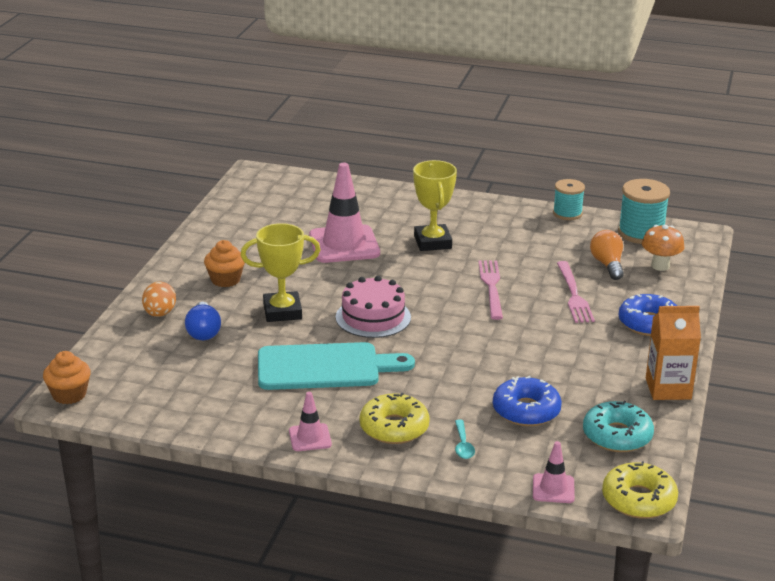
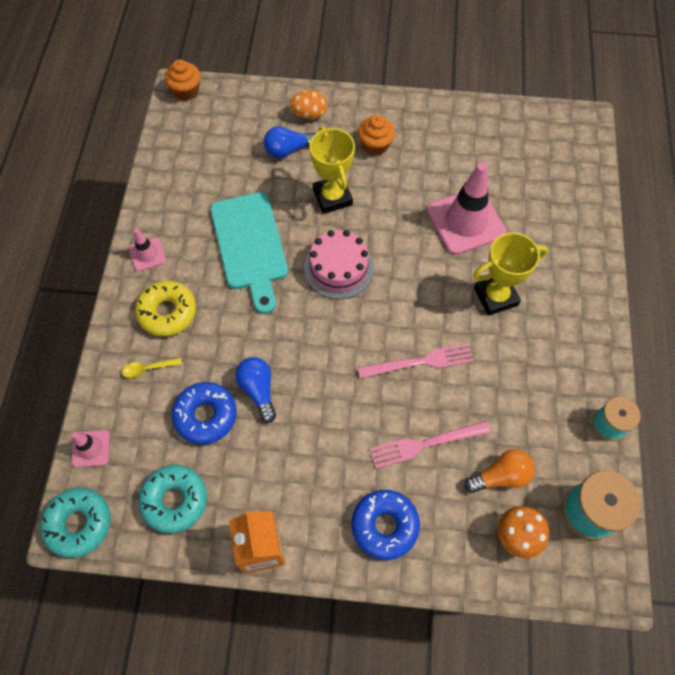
camera: 80 degrees right, 35 degrees up
turquoise spoon [455,420,475,459] -> yellow spoon [122,358,182,378]
yellow donut [602,461,678,519] -> turquoise donut [40,488,111,558]
none -> blue light bulb [235,357,276,423]

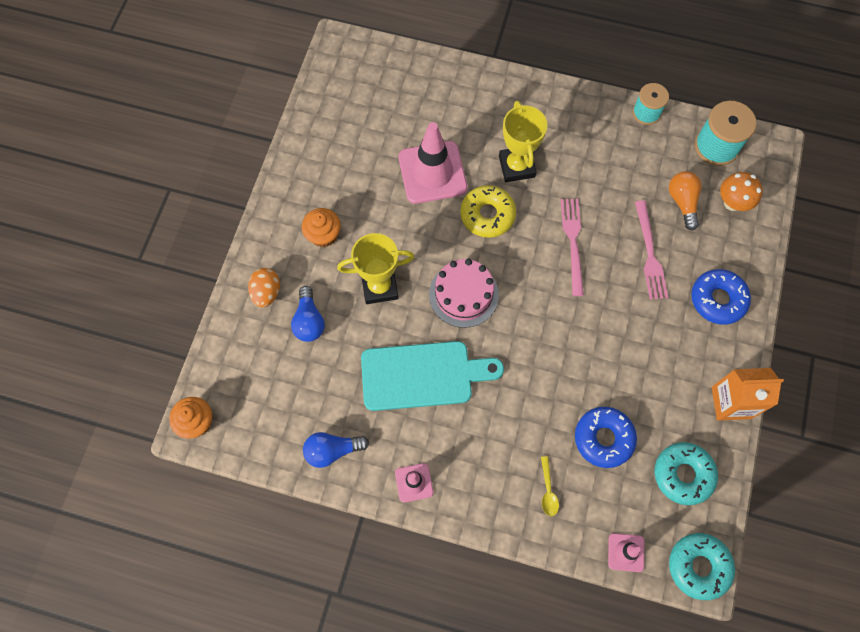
camera: 80 degrees left, 5 degrees up
yellow donut [135,281,196,337] -> yellow donut moved to [460,185,516,238]
blue light bulb [235,357,276,423] -> blue light bulb moved to [303,432,369,468]

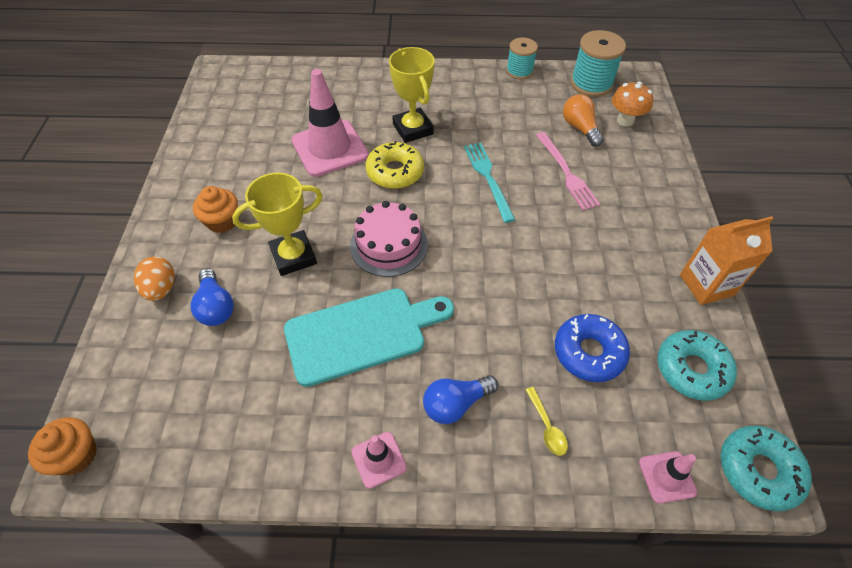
camera: 15 degrees left, 15 degrees down
blue light bulb [303,432,369,468] -> blue light bulb moved to [423,375,498,424]
pink fork [561,199,584,296] -> turquoise fork [464,143,515,223]
blue donut [691,269,751,325] -> none

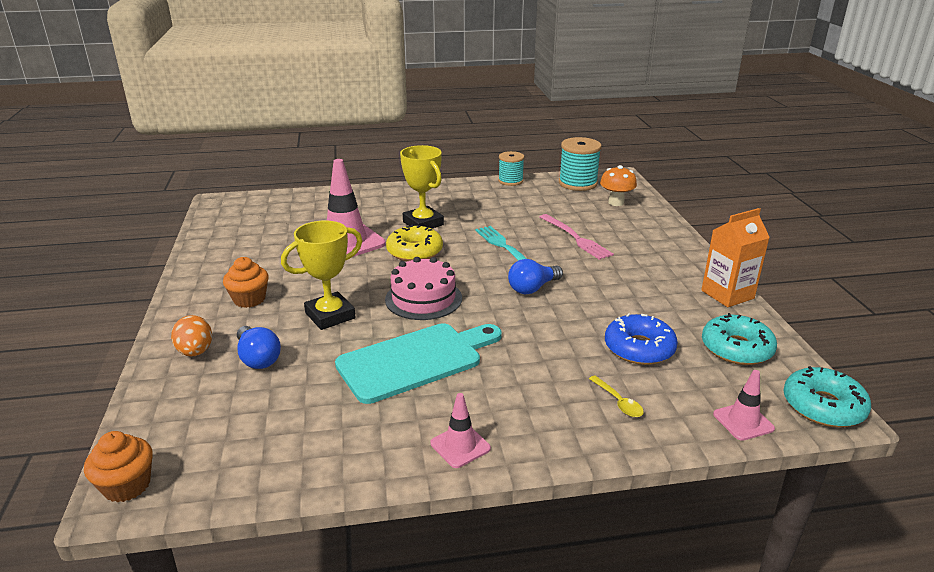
camera: 10 degrees left, 25 degrees down
blue light bulb [423,375,498,424] -> blue light bulb moved to [508,259,563,294]
orange light bulb [563,94,604,146] -> none

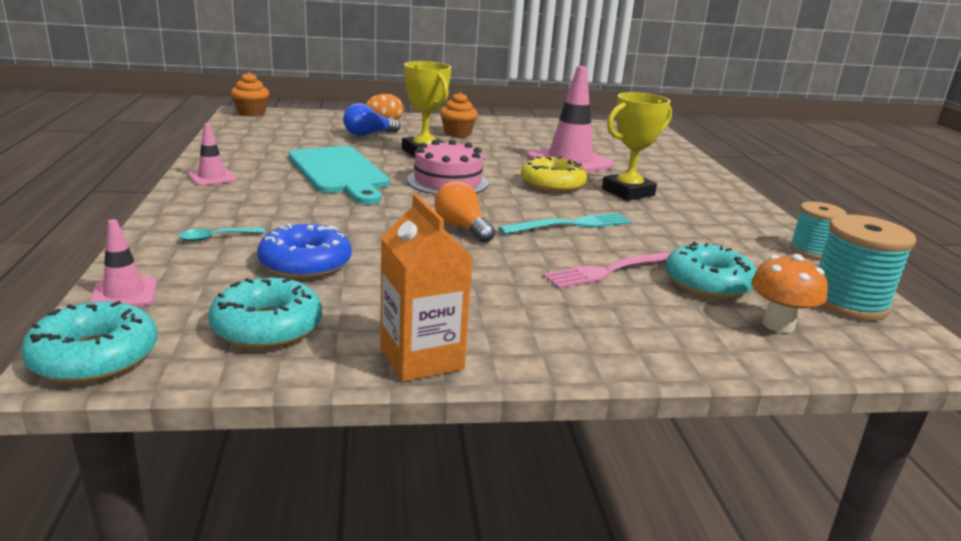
camera: 90 degrees right, 5 degrees down
blue light bulb [508,259,563,294] -> orange light bulb [434,181,495,243]
yellow spoon [589,375,644,417] -> turquoise spoon [178,228,265,242]
none -> turquoise donut [665,242,756,299]

